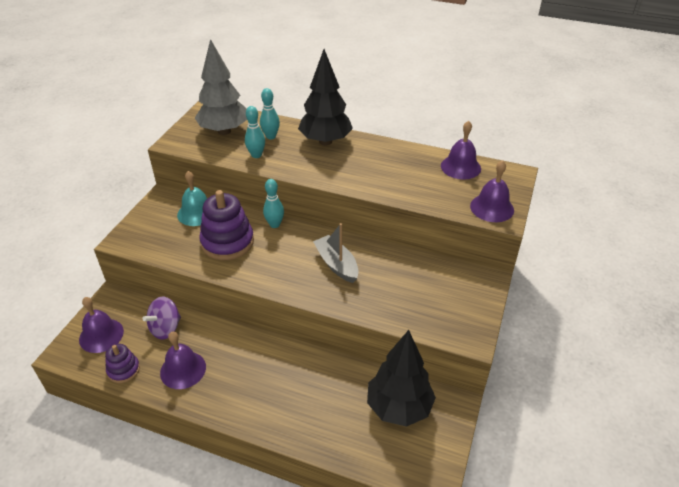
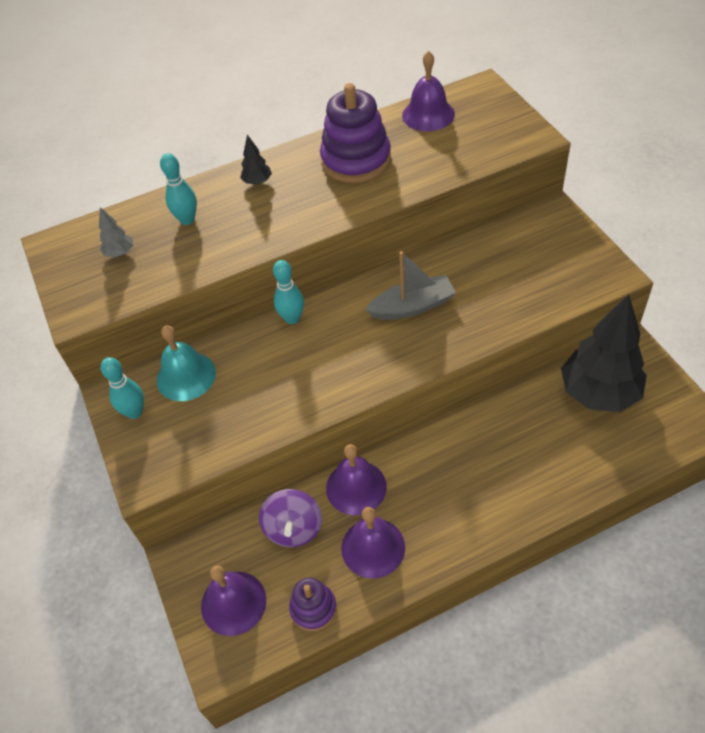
camera: 40 degrees left, 10 degrees up
grey tree [195,39,247,135] -> grey tree [99,207,133,258], size x0.40
purple stacking toy [199,190,254,260] -> purple stacking toy moved to [320,83,391,183]
turquoise bowling pin [245,106,265,158] -> turquoise bowling pin moved to [101,357,144,419]
black tree [298,49,353,145] -> black tree [240,135,272,185], size x0.40
grey boat [313,223,359,283] -> grey boat turned 150 degrees clockwise [365,251,456,320]
purple bell [470,160,514,222] -> purple bell moved to [326,444,387,515]

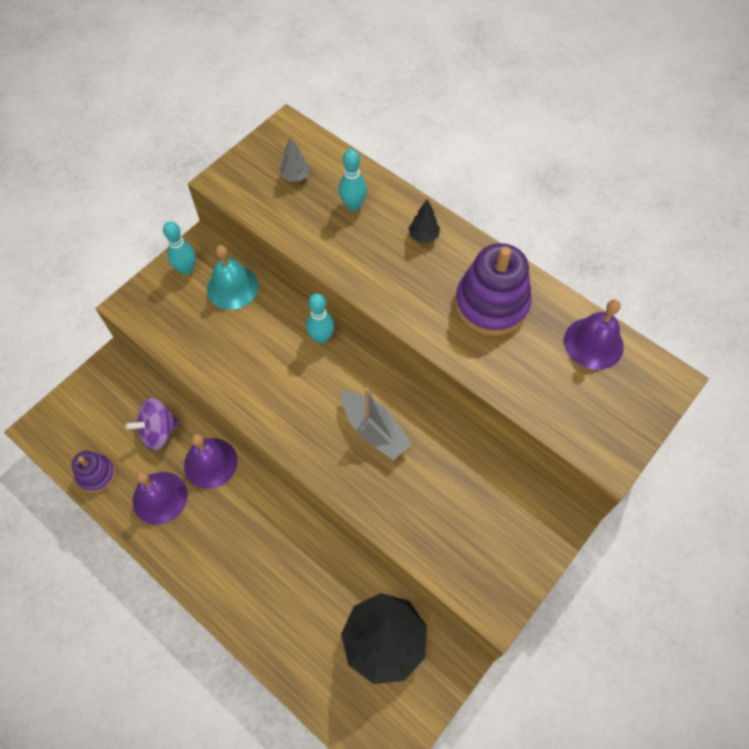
camera: 60 degrees right, 10 degrees up
purple bell [201,566,266,636] -> none

